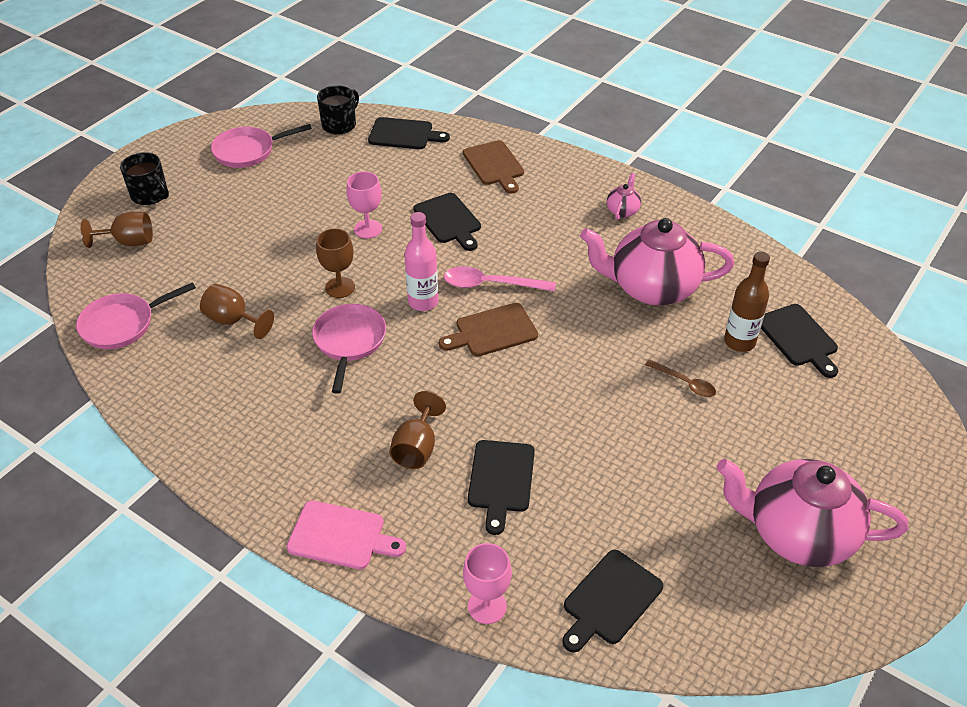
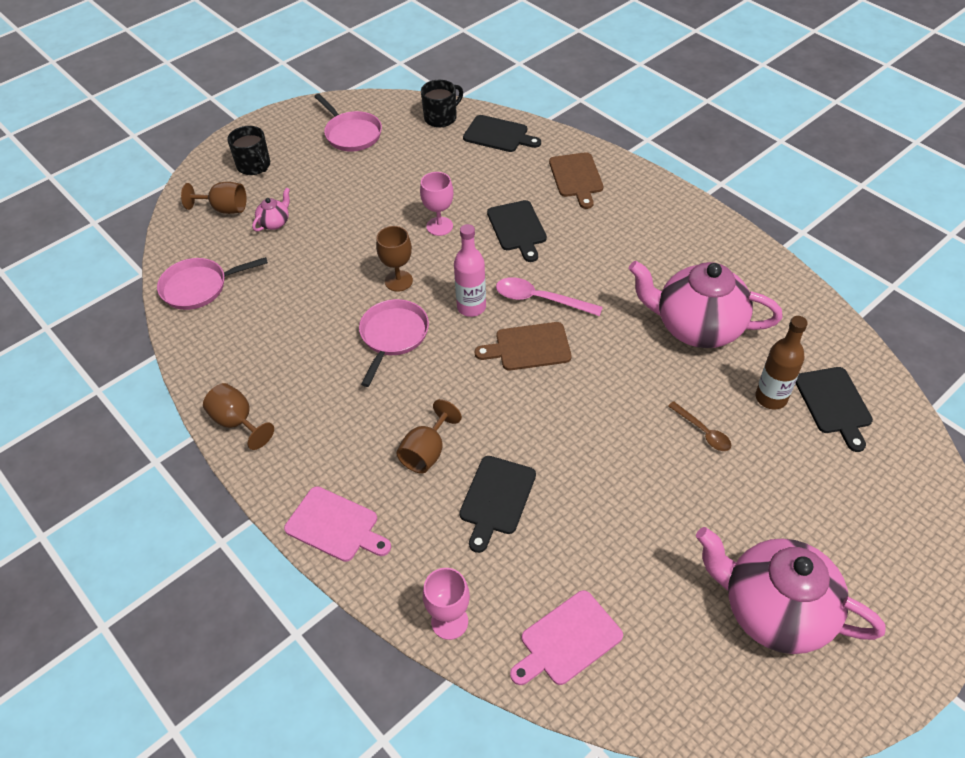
camera: 15 degrees right, 5 degrees up
brown goblet [200,284,274,339] -> brown goblet moved to [203,383,274,450]
pink pan [211,124,312,168] -> pink pan turned 120 degrees counterclockwise [314,94,382,152]
black cutting board [562,550,663,653] -> pink cutting board [510,590,623,685]
pink teapot [607,173,641,220] -> pink teapot moved to [252,188,290,232]

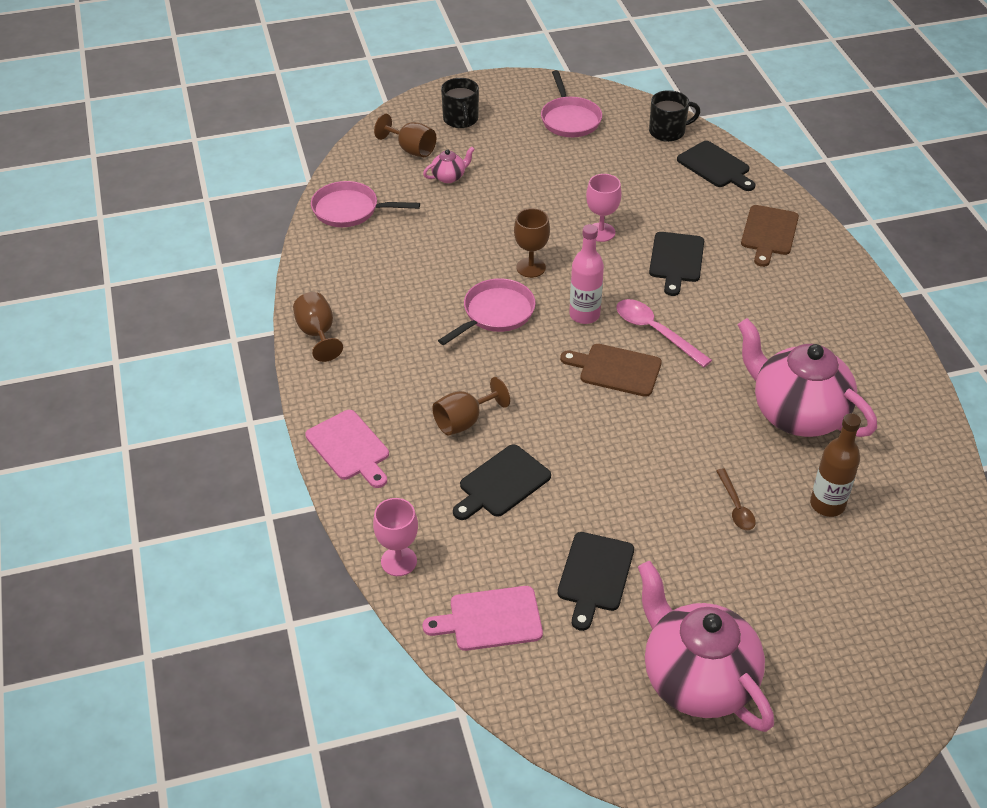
camera: 25 degrees right, 5 degrees down
black cutting board [795,367,873,452] -> black cutting board moved to [558,532,634,631]

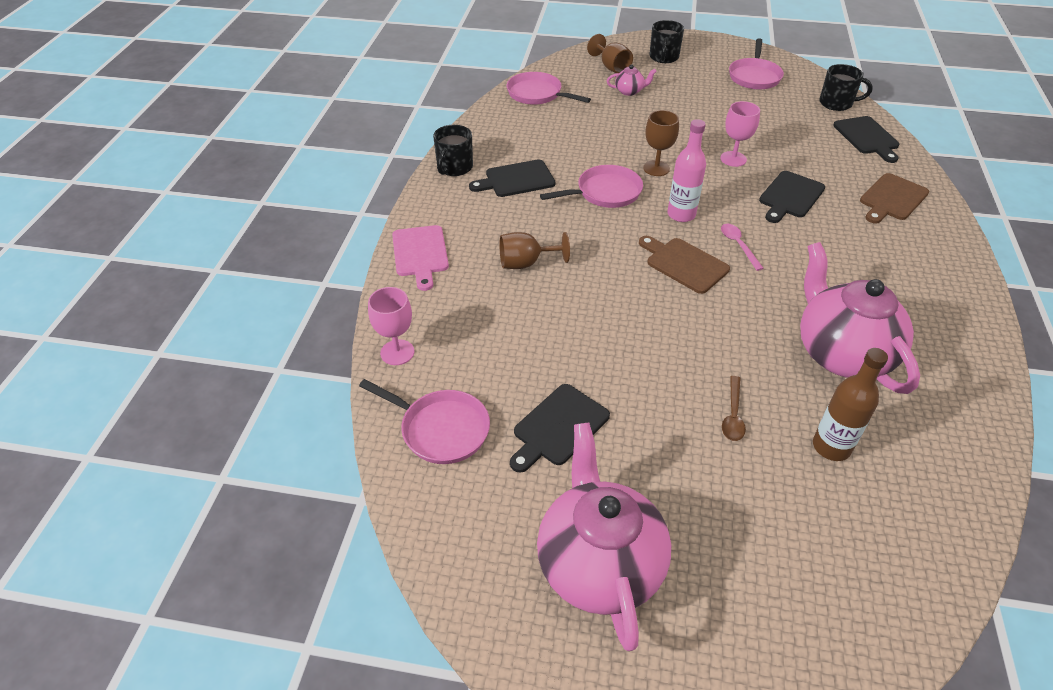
camera: 25 degrees right, 0 degrees up
brown goblet [293,292,343,362] -> black mug [433,125,473,176]
pink cutting board [423,586,543,651] -> pink pan [359,379,490,464]
black cutting board [453,444,551,520] -> black cutting board moved to [469,159,555,197]
pink spoon [616,299,712,367] -> pink spoon [721,224,764,271], size x0.63

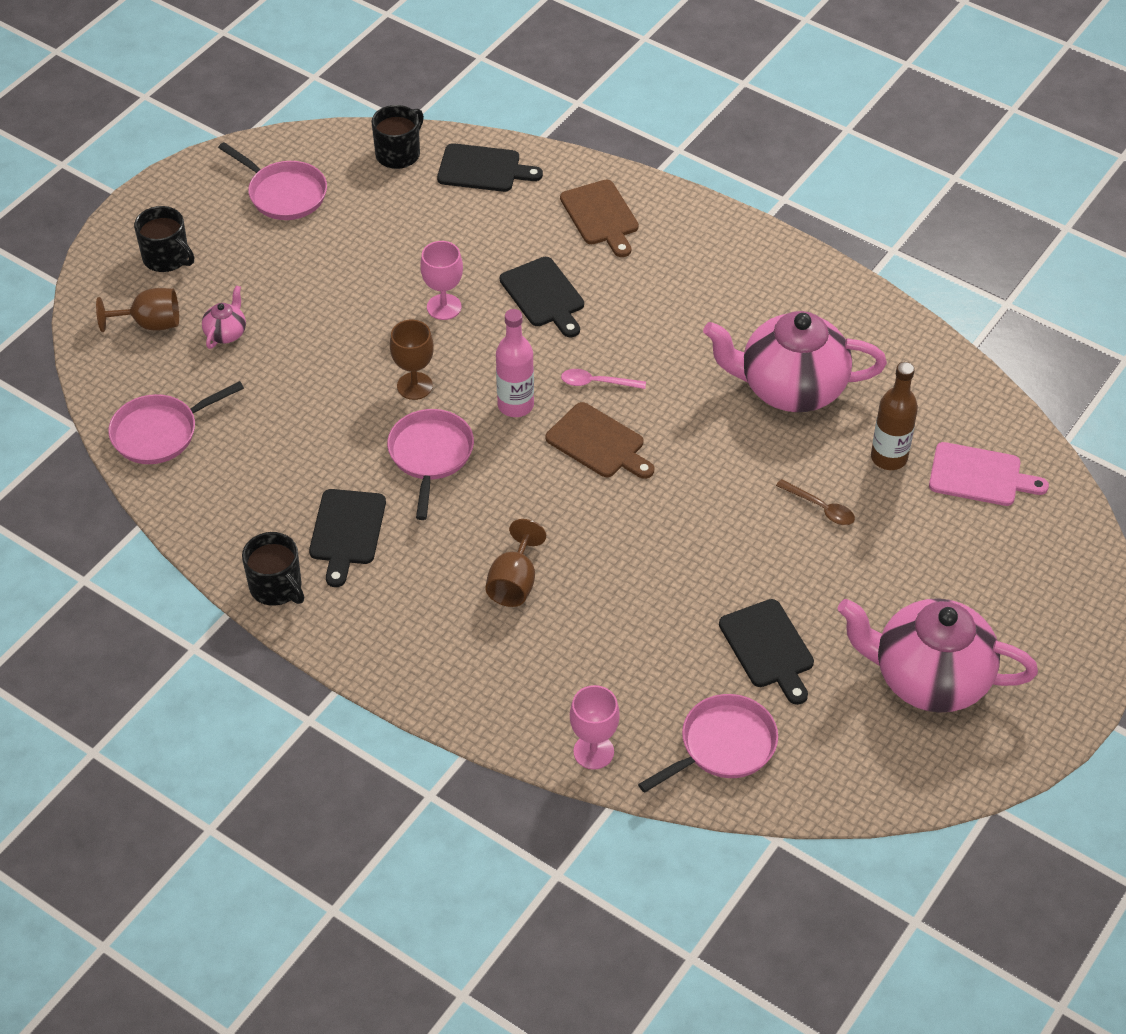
camera: 65 degrees left, 5 degrees up
pink cutting board [392,225,449,291] -> pink cutting board moved to [929,442,1049,506]
brown cutting board [639,236,730,294] -> brown cutting board turned 120 degrees counterclockwise [545,402,654,479]

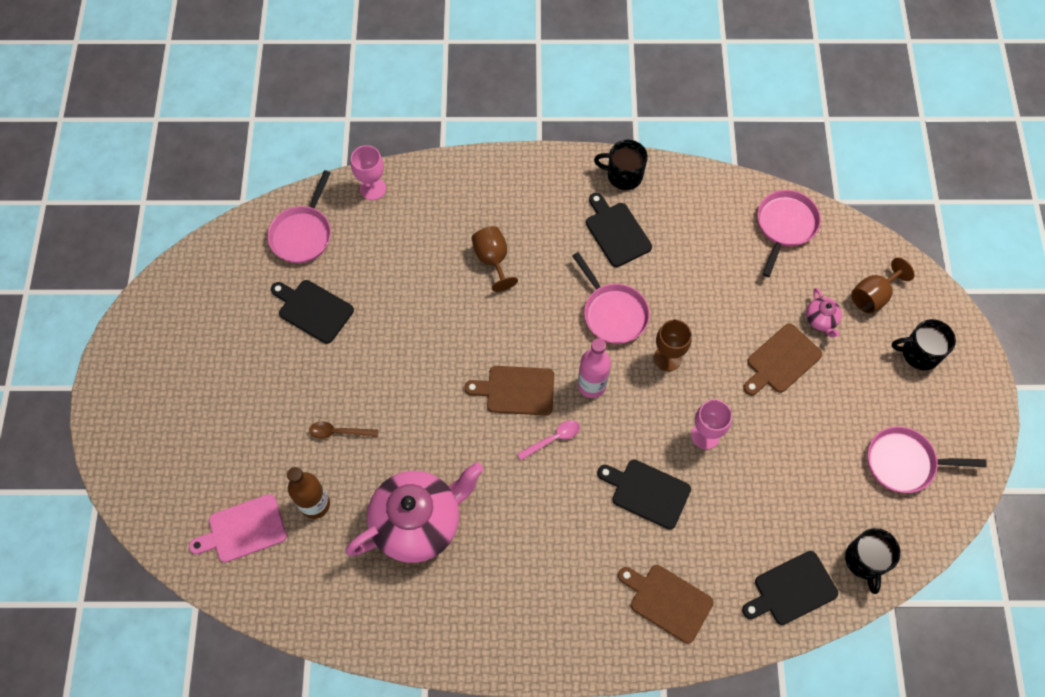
camera: 145 degrees right, 15 degrees up
pink teapot [838,598,1038,713] -> none
none -> brown cutting board [743,323,822,395]

